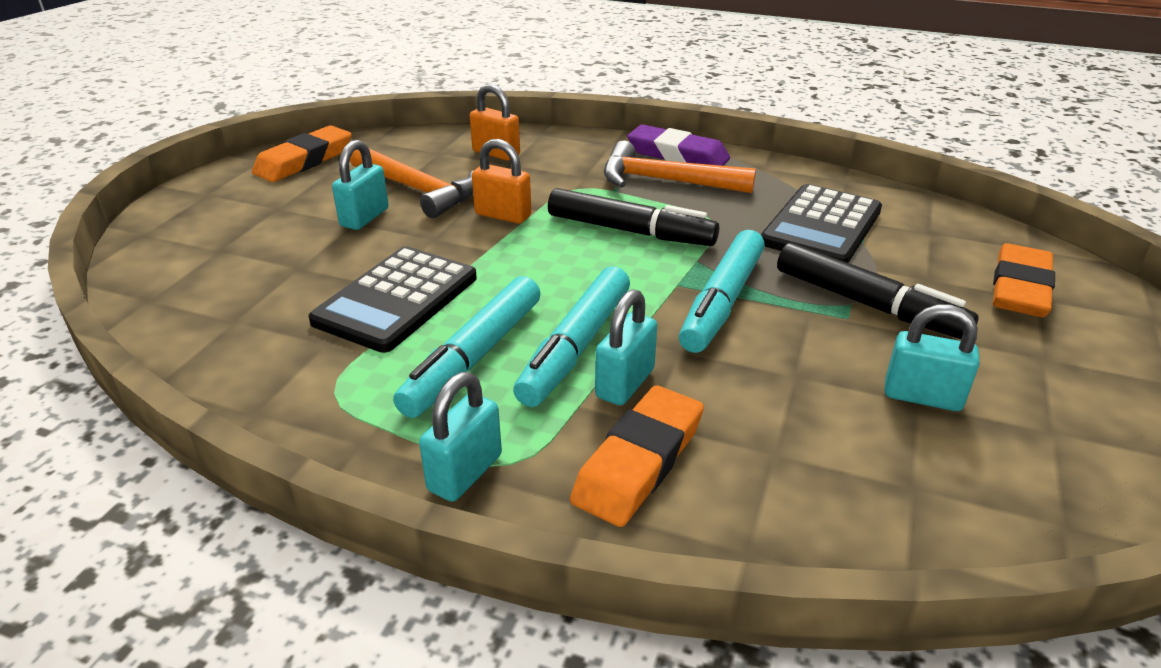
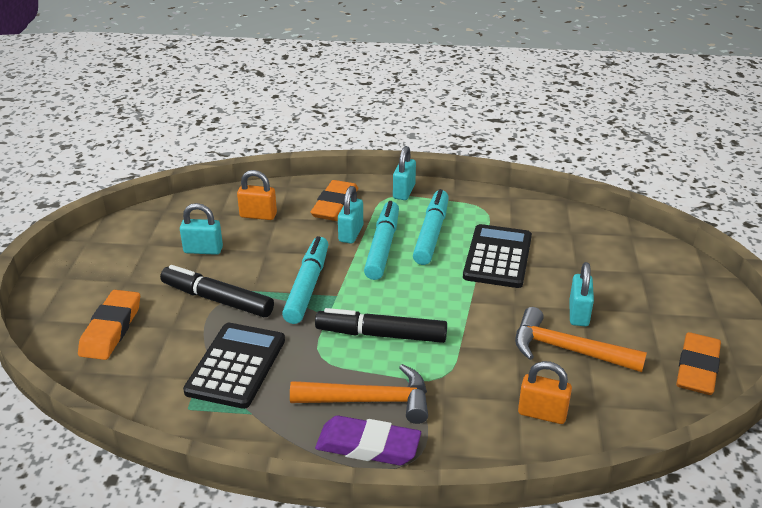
camera: 165 degrees right, 0 degrees up
orange padlock [472,139,531,224] -> orange padlock moved to [237,170,277,220]

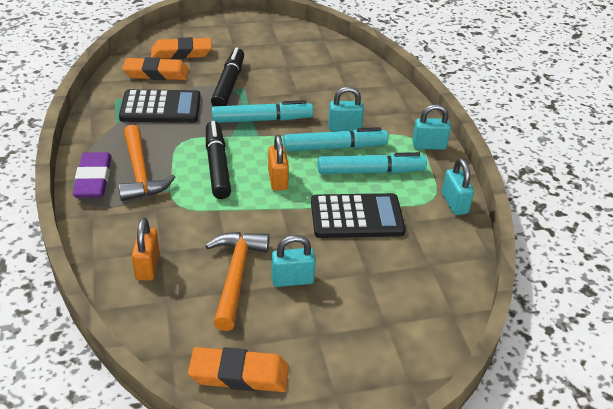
camera: 70 degrees right, 5 degrees up
turquoise padlock [180,203,223,255] -> turquoise padlock moved to [442,158,474,215]
orange padlock [237,170,277,220] -> orange padlock moved to [268,135,289,191]
orange eraser [311,180,358,221] -> orange eraser moved to [122,57,189,80]

